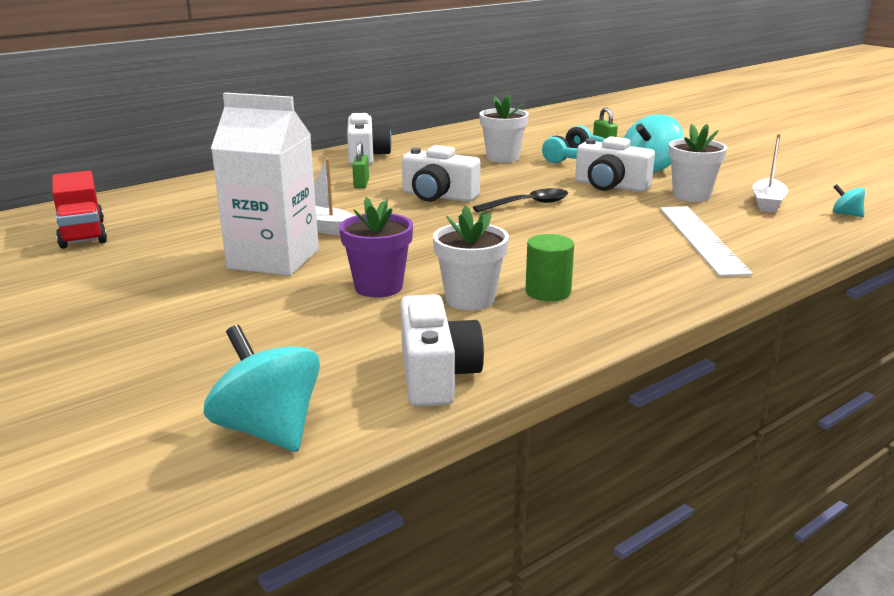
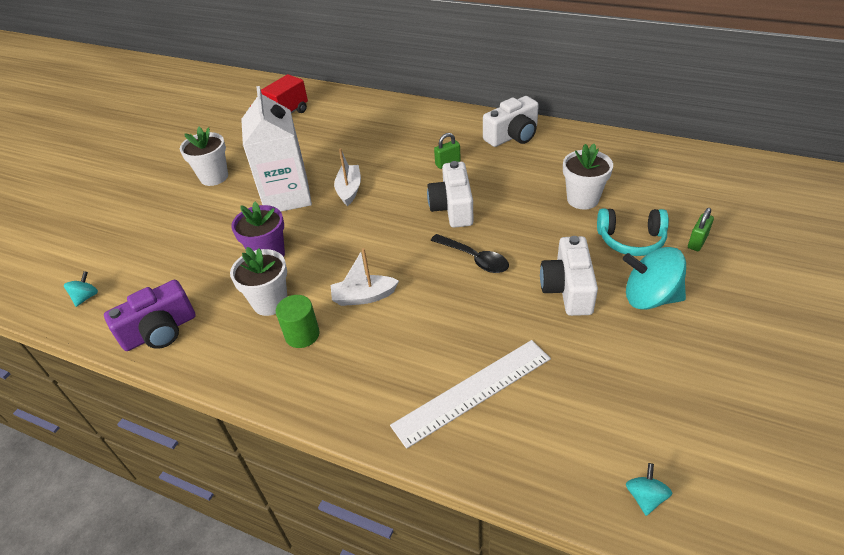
camera: 65 degrees right, 20 degrees up
turquoise spinning top [204,325,320,452] -> turquoise spinning top [64,271,98,307], size x0.48
white camera [400,294,484,407] -> purple camera [104,280,196,351]
white flower pot [669,124,727,202] -> white flower pot moved to [180,127,228,186]
white boat [752,134,788,213] -> white boat moved to [331,248,399,306]

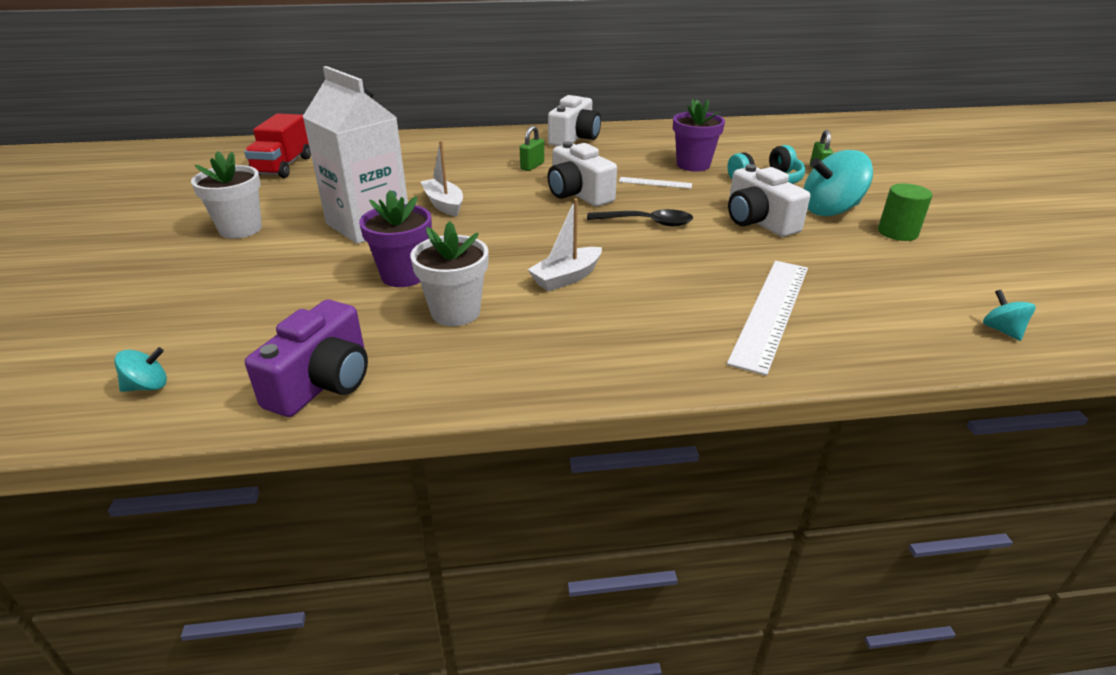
camera: 35 degrees left, 10 degrees down
turquoise spinning top [64,271,98,307] -> turquoise spinning top turned 75 degrees clockwise [114,347,167,392]
green cylinder [276,295,320,348] -> green cylinder moved to [878,183,933,241]
white flower pot [563,144,613,209] -> purple flower pot [673,99,725,172]
none -> white ruler [619,177,692,189]

